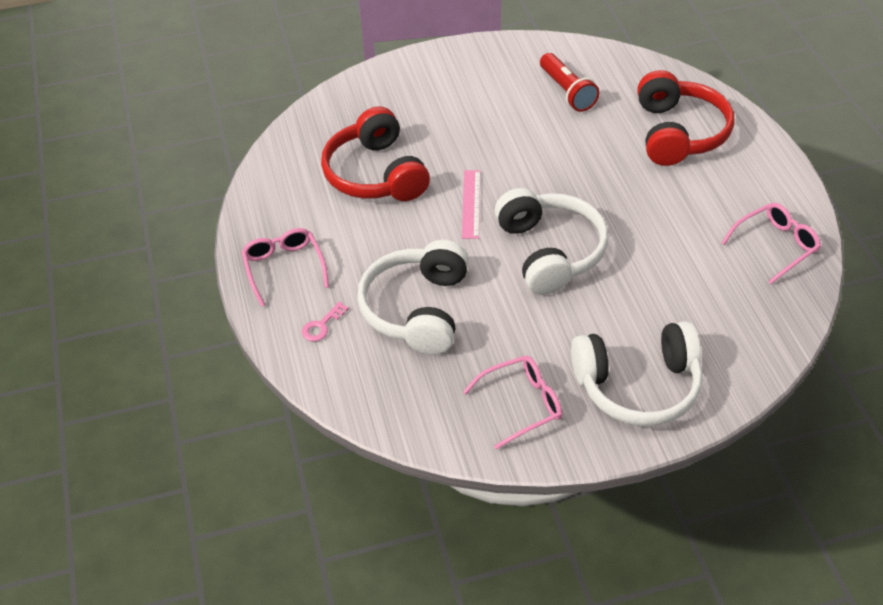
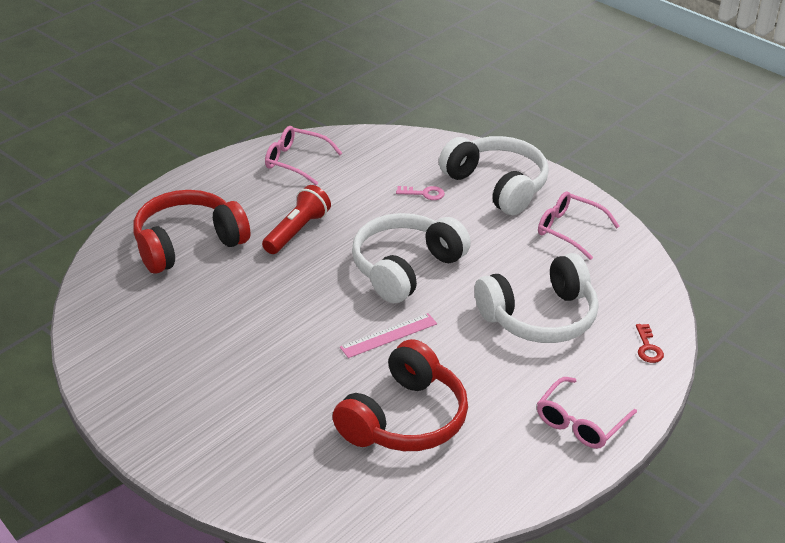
camera: 125 degrees left, 10 degrees down
pink key [302,302,349,342] -> pink key moved to [396,186,445,200]
red flashlight [540,53,599,112] -> red flashlight moved to [262,185,331,254]
none -> red key [636,324,664,363]

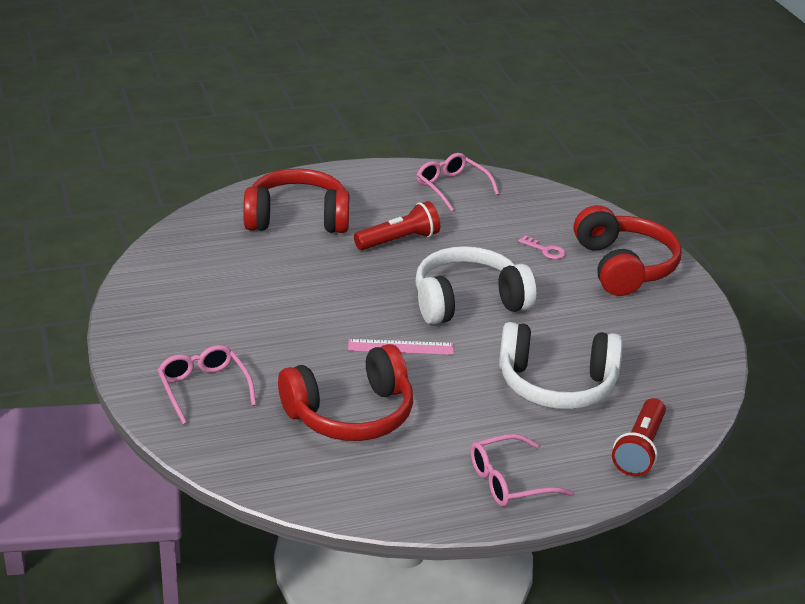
camera: 30 degrees right, 5 degrees down
white headphones [439,136,549,215] -> red headphones [574,205,682,296]
pink glasses [538,191,620,260] -> pink glasses moved to [158,345,256,424]
red key [636,324,664,363] -> red flashlight [612,398,666,476]

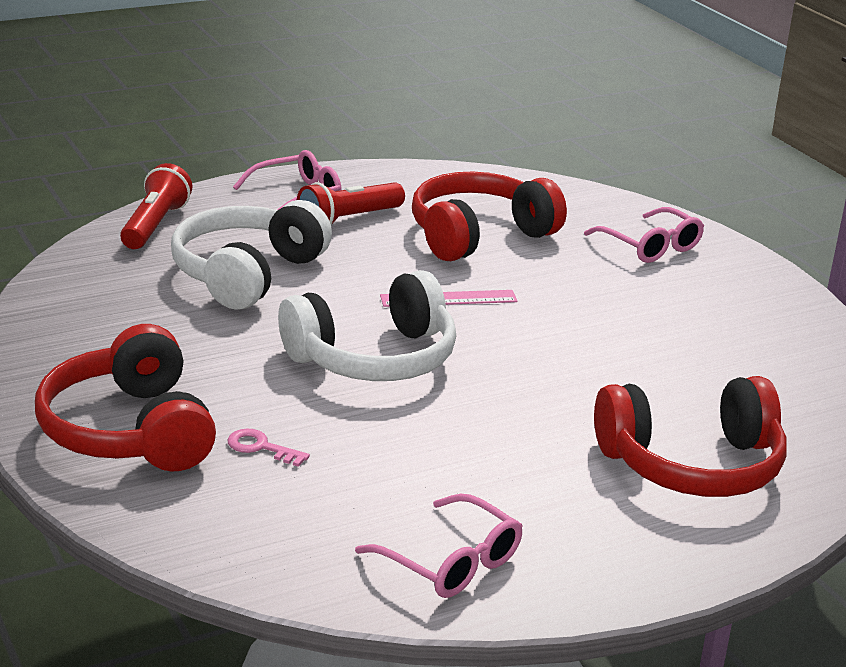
camera: 170 degrees right, 5 degrees down
red flashlight [354,201,440,250] -> red flashlight moved to [297,182,405,225]
white headphones [499,322,623,410] -> white headphones turned 60 degrees counterclockwise [171,200,332,310]

